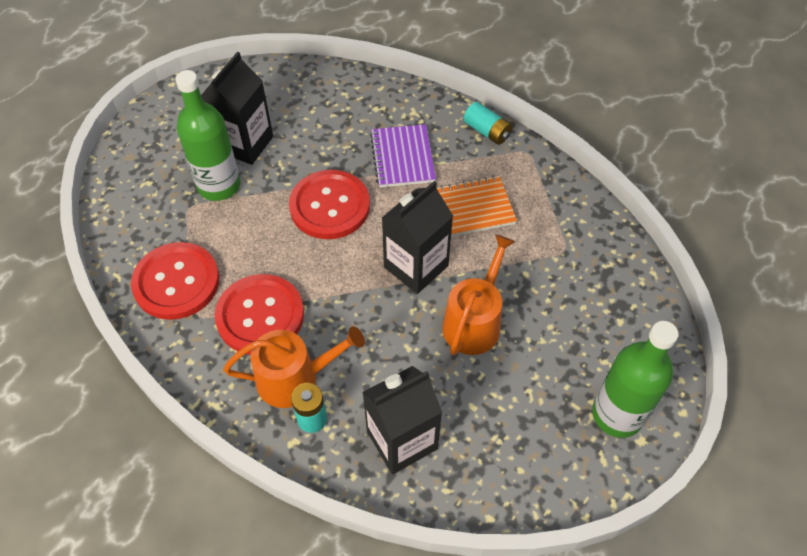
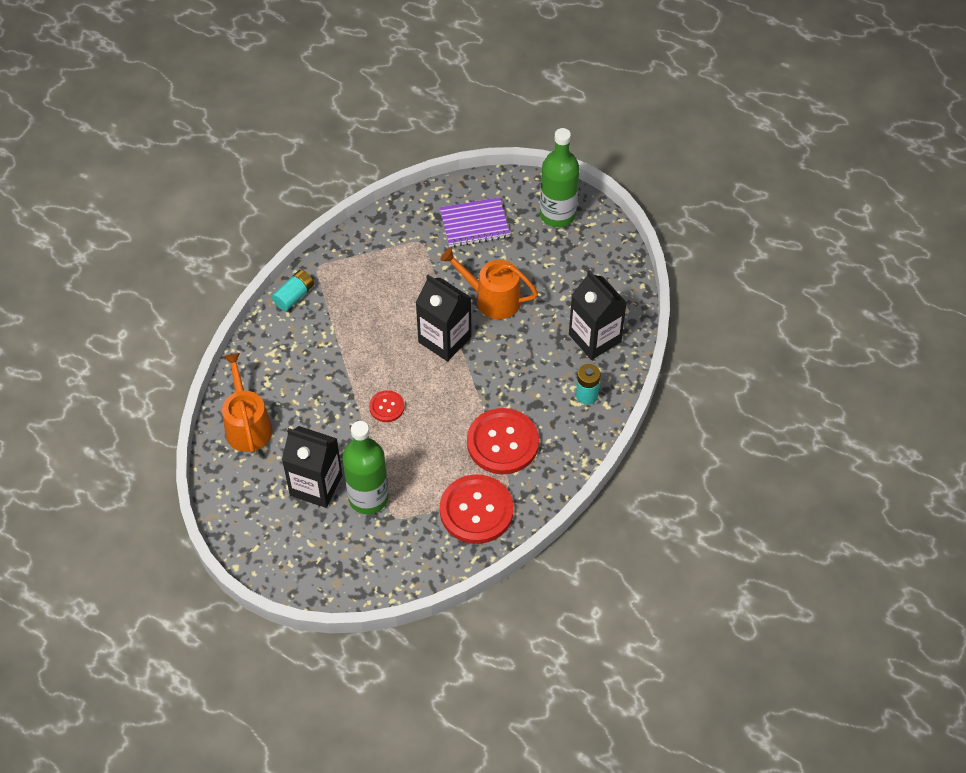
camera: 95 degrees left, 0 degrees up
orange watering can [223,326,365,408] -> orange watering can moved to [222,353,272,453]
red button [289,170,370,239] -> red button [369,390,404,422], size x0.49
purple notebook [370,124,436,187] -> purple notebook moved to [440,197,510,247]
orange notebook [436,176,517,237] -> none

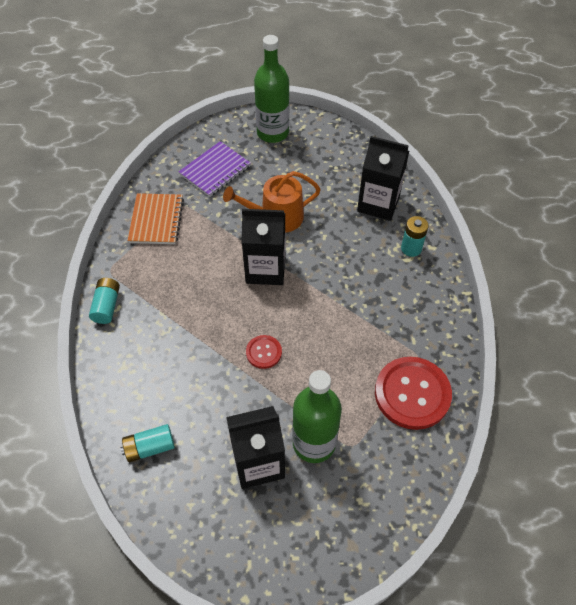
camera: 35 degrees left, 0 degrees up
orange watering can [222,353,272,453] -> turquoise battery [121,424,175,462]
red button [467,408,539,474] -> none
none -> orange notebook [127,193,184,244]

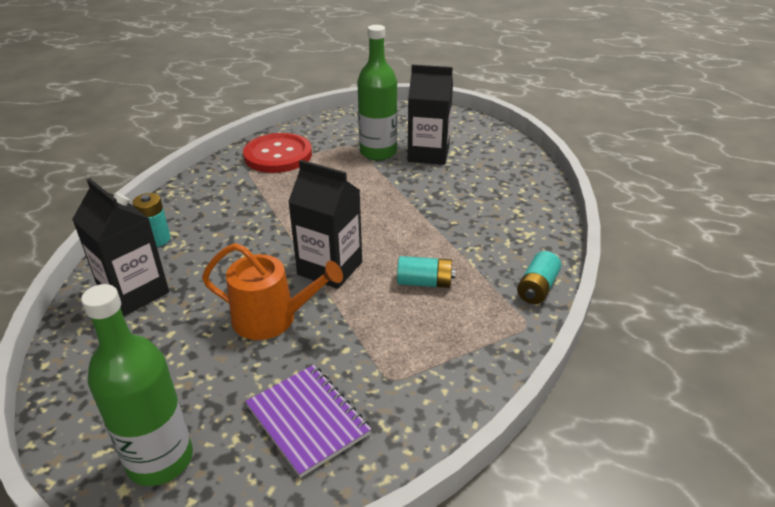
camera: 155 degrees left, 20 degrees down
turquoise battery [121,424,175,462] -> turquoise battery moved to [397,256,456,288]
orange notebook [127,193,184,244] -> none
purple notebook [179,141,251,197] -> purple notebook turned 75 degrees clockwise [245,365,371,478]
red button [246,335,282,369] -> none

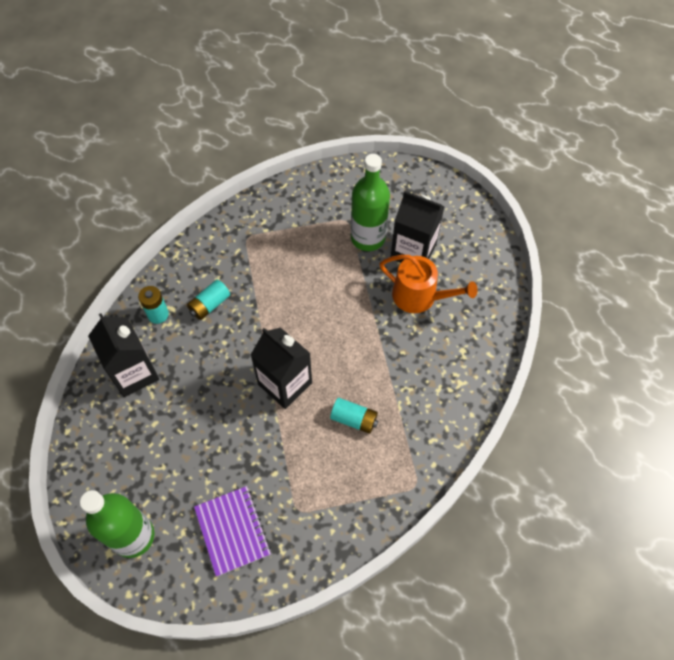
camera: 15 degrees right, 25 degrees up
orange watering can [202,243,343,340] -> orange watering can moved to [380,255,478,313]
red button [243,133,312,173] -> none
turquoise battery [517,251,561,304] -> turquoise battery moved to [187,280,230,320]

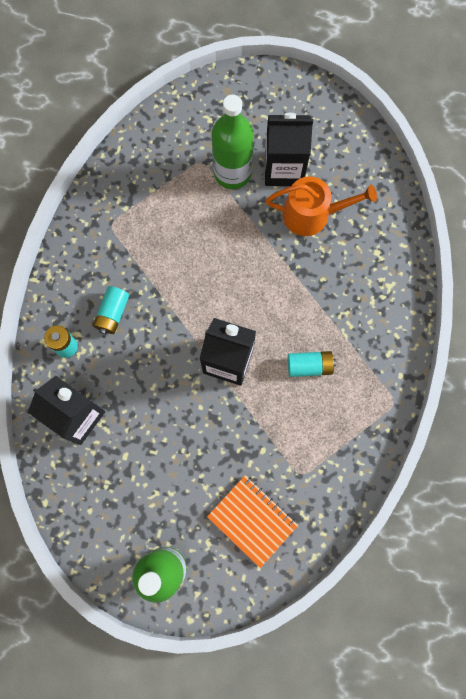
camera: 25 degrees left, 15 degrees up
purple notebook [194,486,271,576] -> orange notebook [207,476,298,568]

